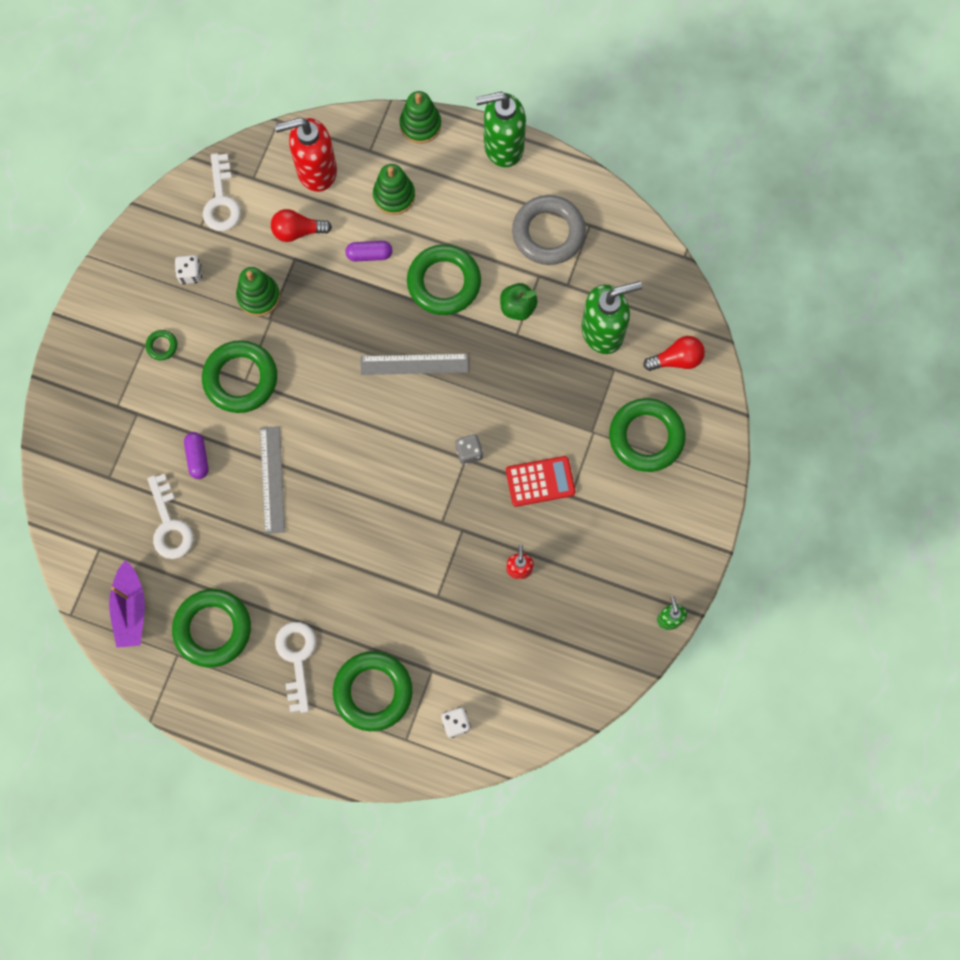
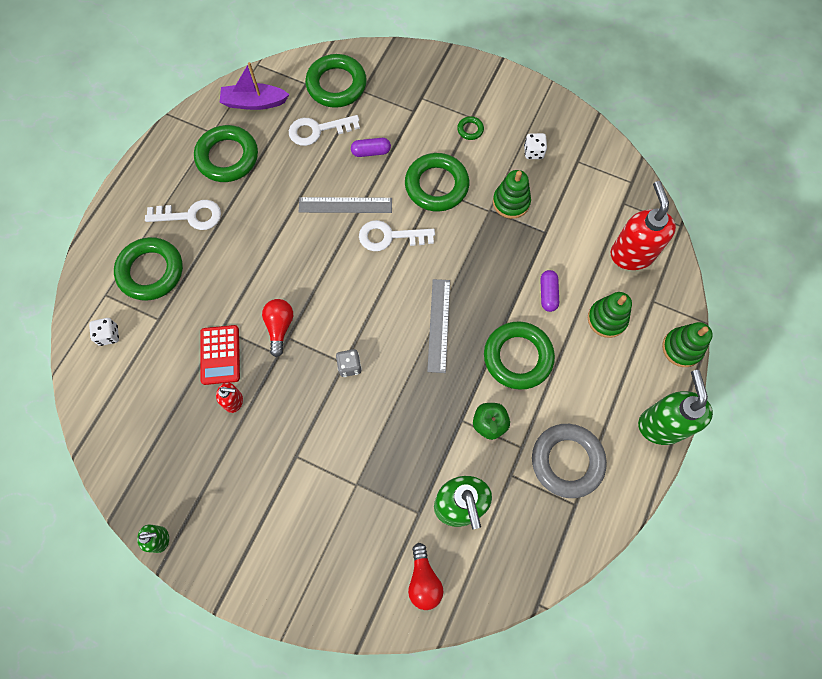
camera: 95 degrees right, 5 degrees down
white key [203,153,241,231] -> white key moved to [359,220,435,251]
red light bulb [271,209,332,242] -> red light bulb moved to [262,299,293,357]
red calculator [506,456,575,507] -> red calculator moved to [200,325,240,385]
green ring [609,398,686,472] -> green ring moved to [305,54,367,108]

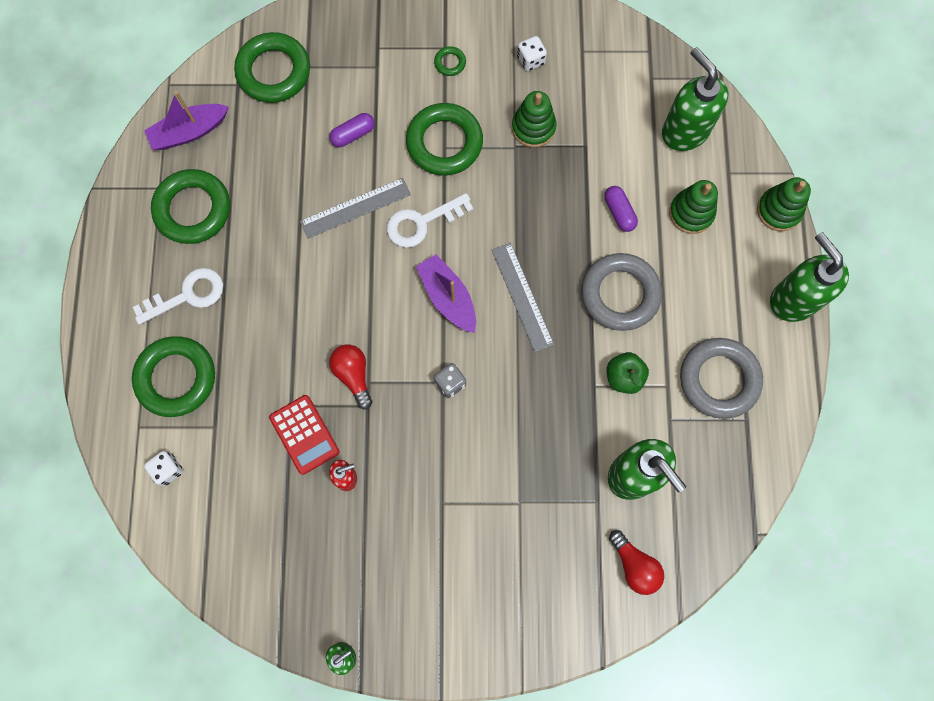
camera: 25 degrees left, 5 degrees up
white key [289,115,360,146] -> none
green ring [484,321,555,390] -> grey ring [581,253,662,331]
red soap dispenser [611,181,676,270] -> green soap dispenser [662,47,728,151]
none -> purple boat [416,254,476,333]

